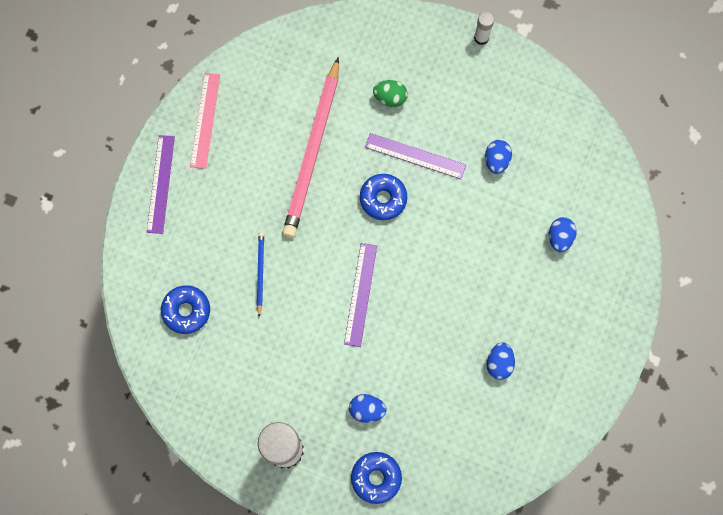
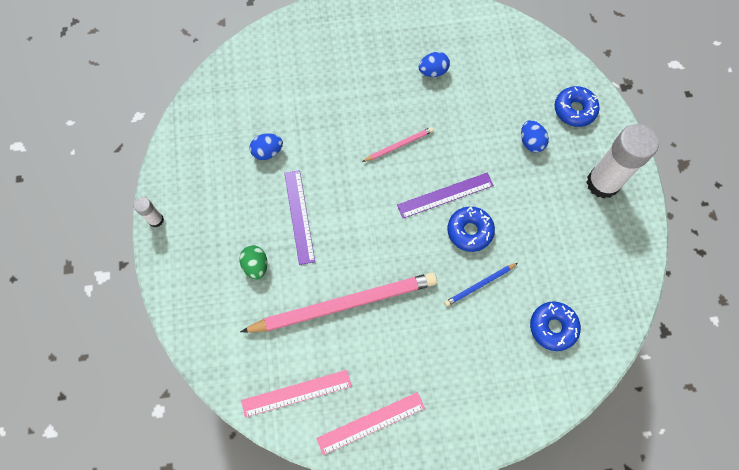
camera: 120 degrees left, 5 degrees down
purple ruler [147,135,175,234] -> none
blue donut [360,174,407,220] -> blue donut moved to [447,206,495,252]
blue egg [549,217,577,252] -> none
none -> pink ruler [241,370,352,417]
none -> pink pencil [362,127,434,162]

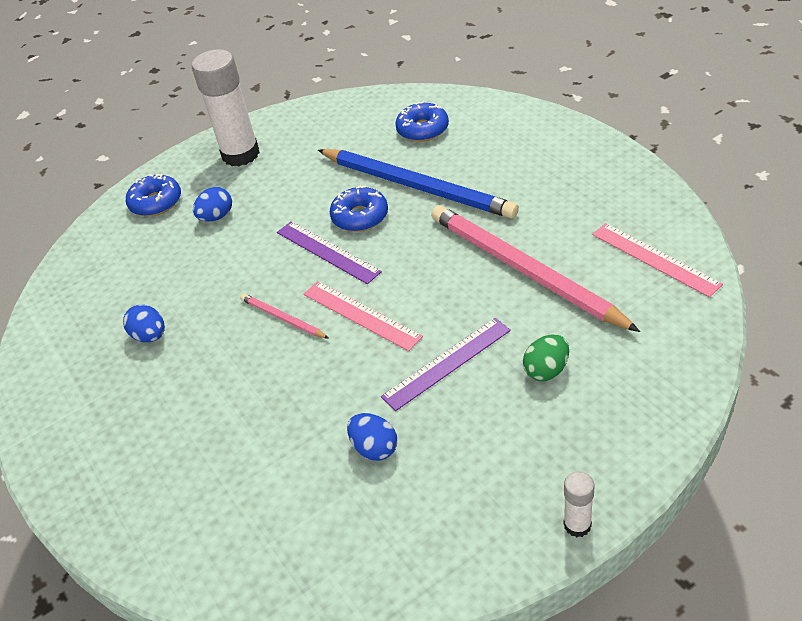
camera: 110 degrees left, 25 degrees down
pink ruler [316,392,425,455] -> pink ruler moved to [304,281,423,351]
blue pencil [444,263,518,306] -> blue pencil [318,149,519,219], size x2.29

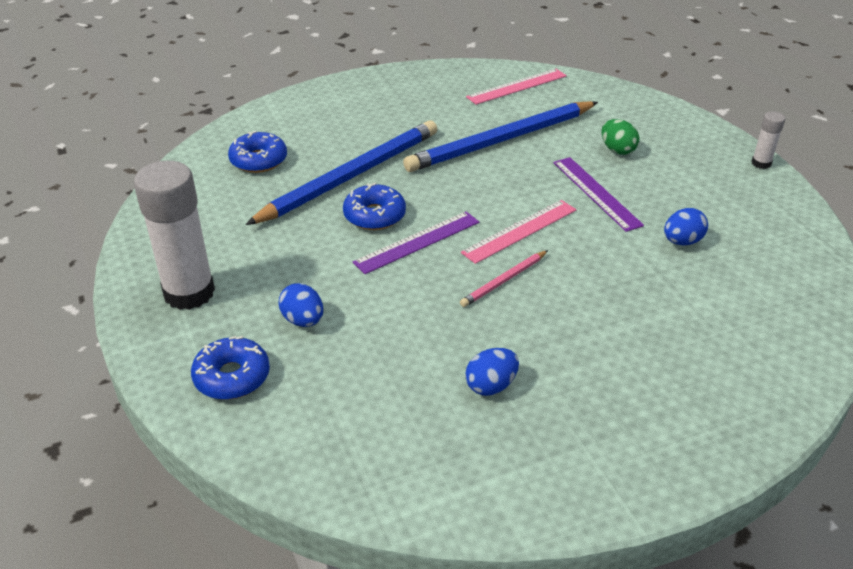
camera: 85 degrees left, 5 degrees down
pink pencil [431,205,640,332] -> blue pencil [403,101,598,172]

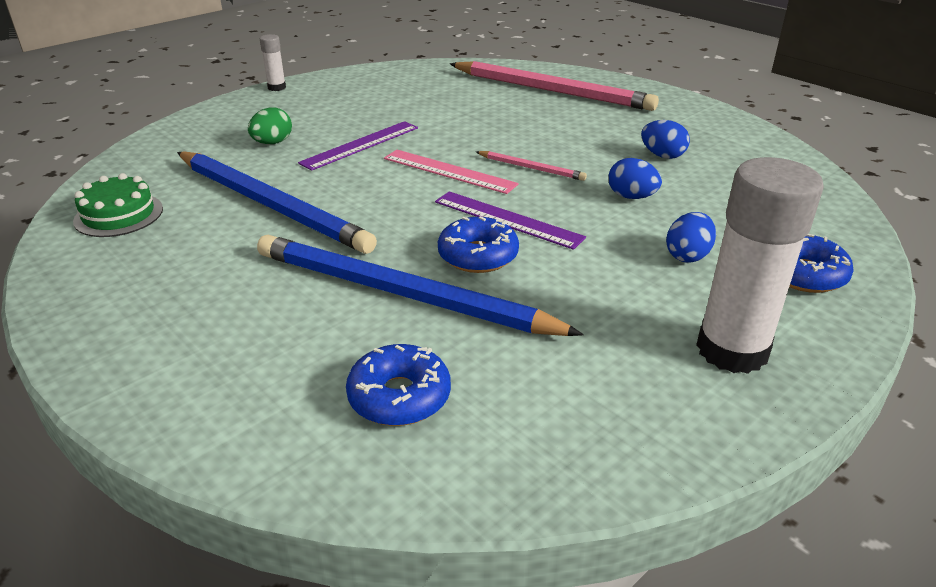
camera: 110 degrees left, 5 degrees down
pink ruler [466,69,567,105] -> green cake [73,173,163,237]
blue egg [664,208,708,246] -> blue egg moved to [608,158,662,199]
none -> pink pencil [450,61,659,111]

